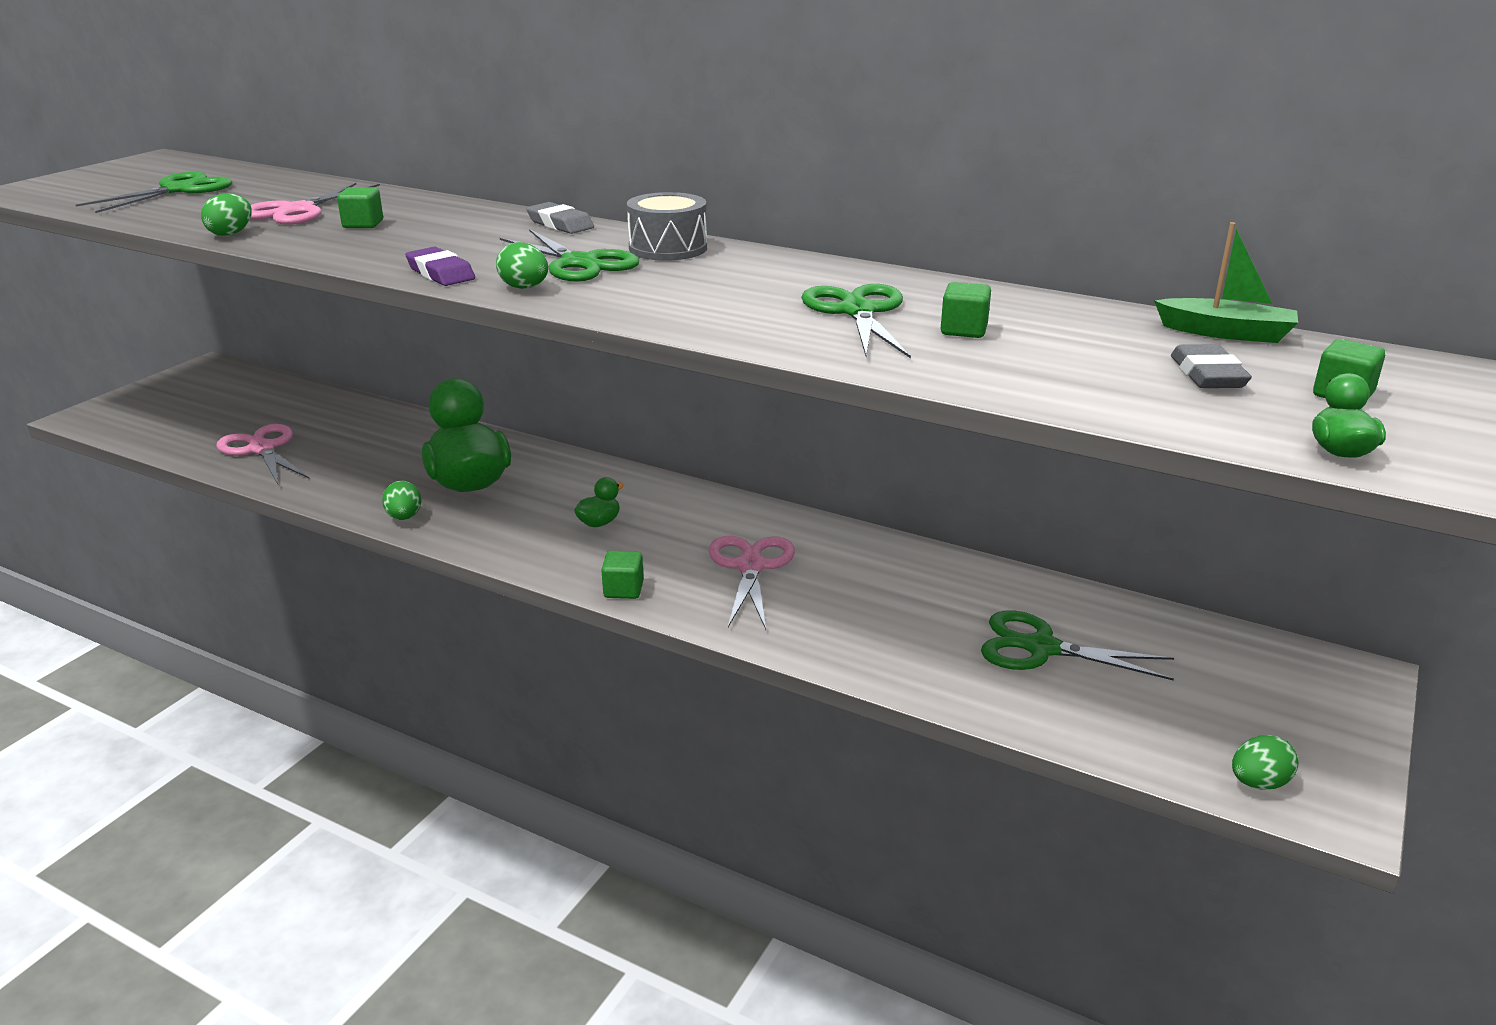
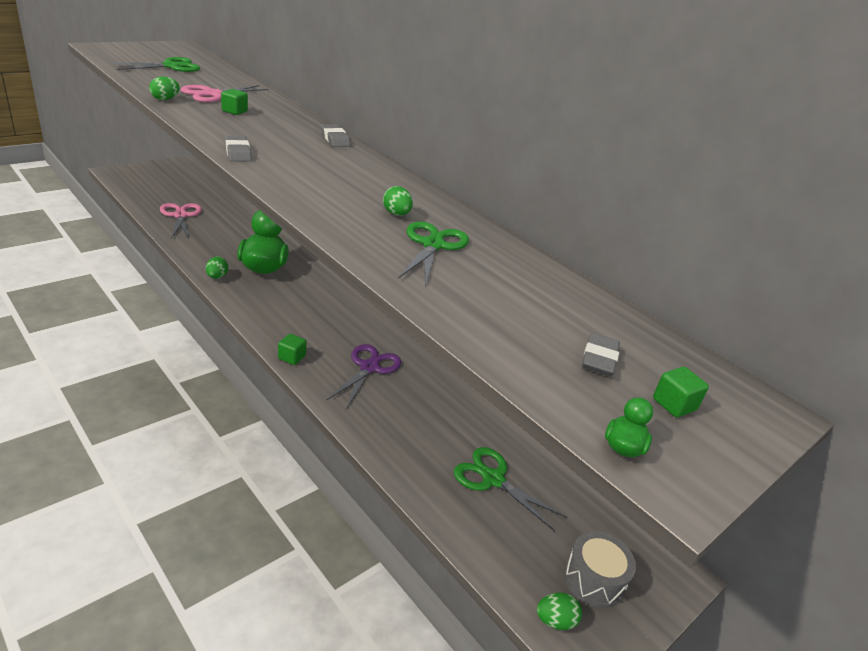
camera: 15 degrees right, 5 degrees up
purple eraser [405,247,475,286] -> grey eraser [225,136,252,161]
green egg [496,242,548,289] -> green egg moved to [383,186,413,216]
green scissors [500,229,639,282] -> none
green duck [574,477,624,527] -> none
grey drum [627,192,707,261] -> grey drum moved to [564,531,636,608]
pink scissors [709,536,795,630] -> purple scissors [326,344,402,409]
green cube [941,282,991,338] -> none
green boat [1154,222,1298,343] -> none

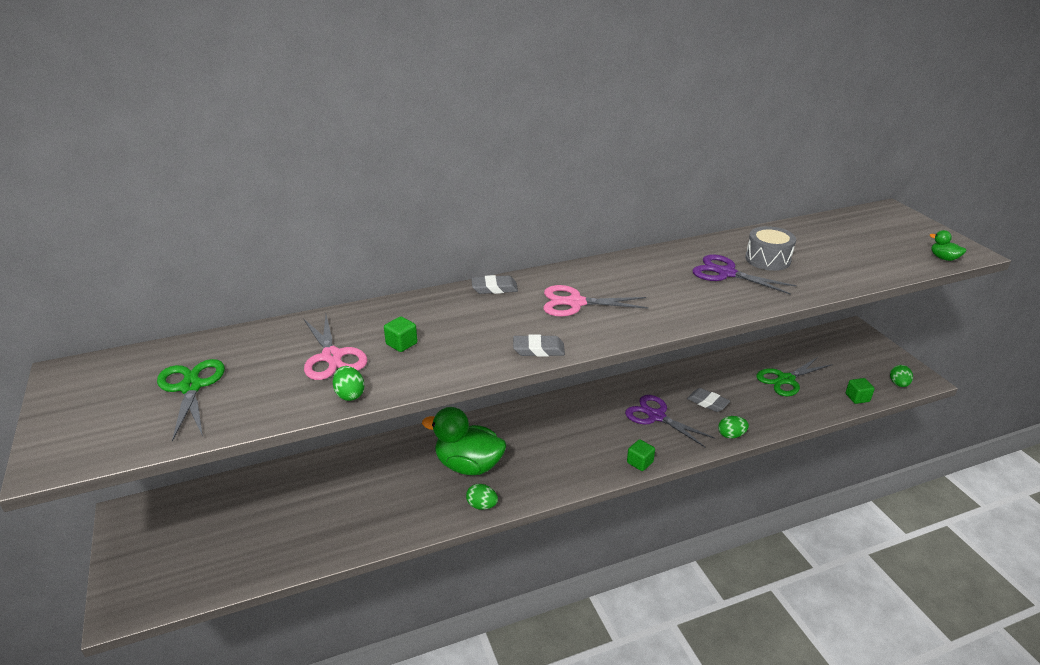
camera: 65 degrees left, 0 degrees up
pink scissors [160,203,202,239] -> pink scissors moved to [544,285,648,317]
green egg [383,186,413,216] -> green egg moved to [718,416,749,439]
green scissors [398,221,469,284] -> purple scissors [693,254,797,295]
grey drum [564,531,636,608] -> grey drum moved to [745,226,796,271]
grey eraser [582,333,620,376] -> grey eraser moved to [687,388,730,412]
green cube [653,367,709,417] -> green cube moved to [846,378,875,404]

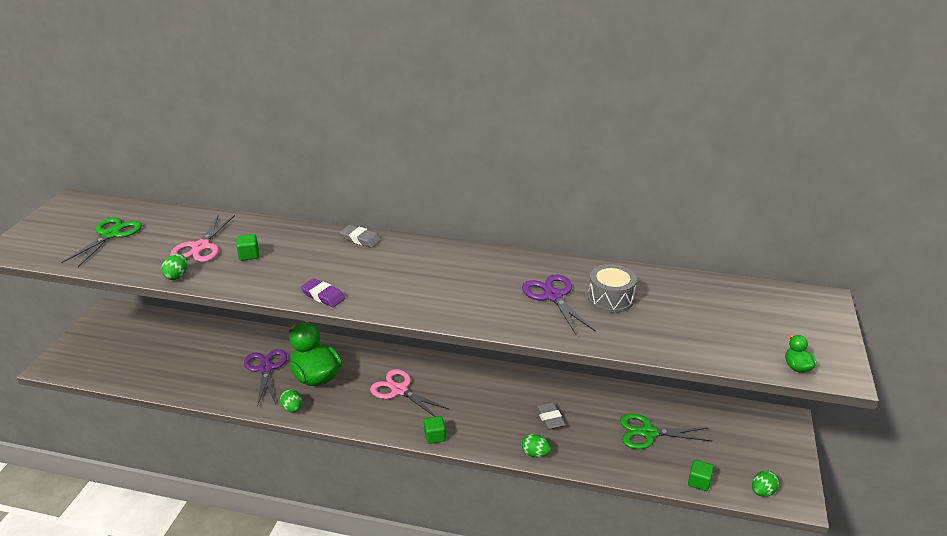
camera: 35 degrees right, 0 degrees up
grey eraser [513,335,565,357] -> purple eraser [301,278,345,307]
pink scissors [544,285,648,317] -> pink scissors moved to [370,369,450,417]
purple scissors [625,395,715,447] -> purple scissors moved to [244,349,287,407]

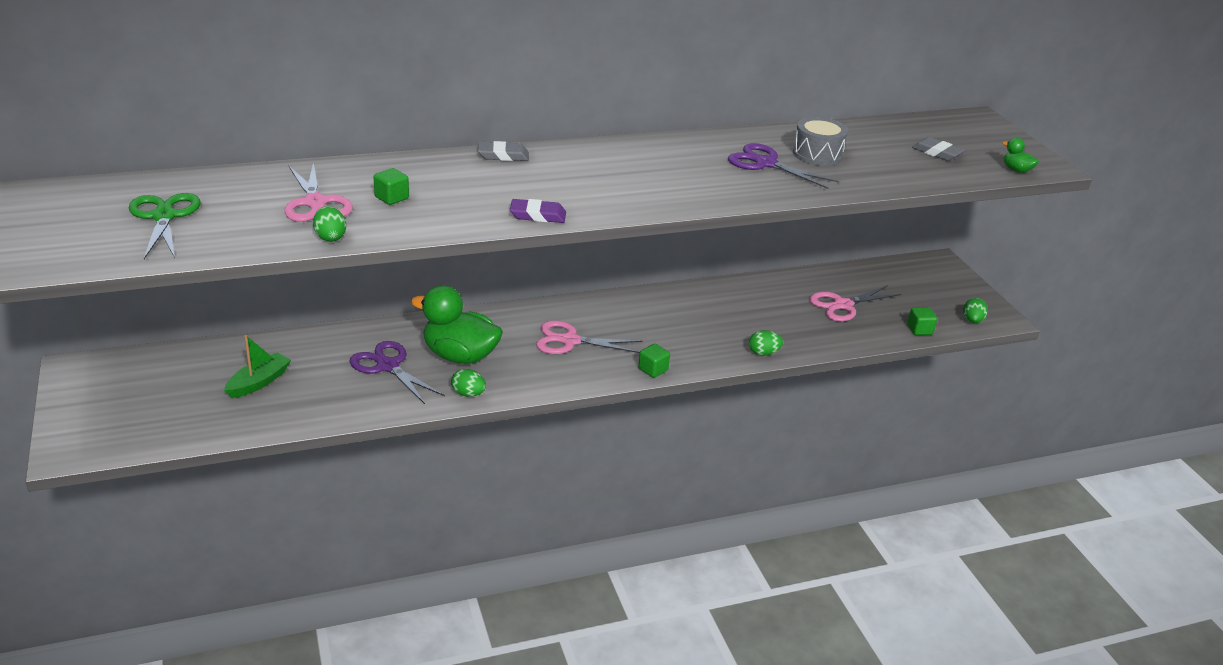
camera: 35 degrees left, 0 degrees up
grey eraser [536,402,565,430] -> grey eraser moved to [912,137,965,161]
green scissors [620,414,712,449] -> pink scissors [809,285,901,322]
none -> green boat [224,335,291,398]

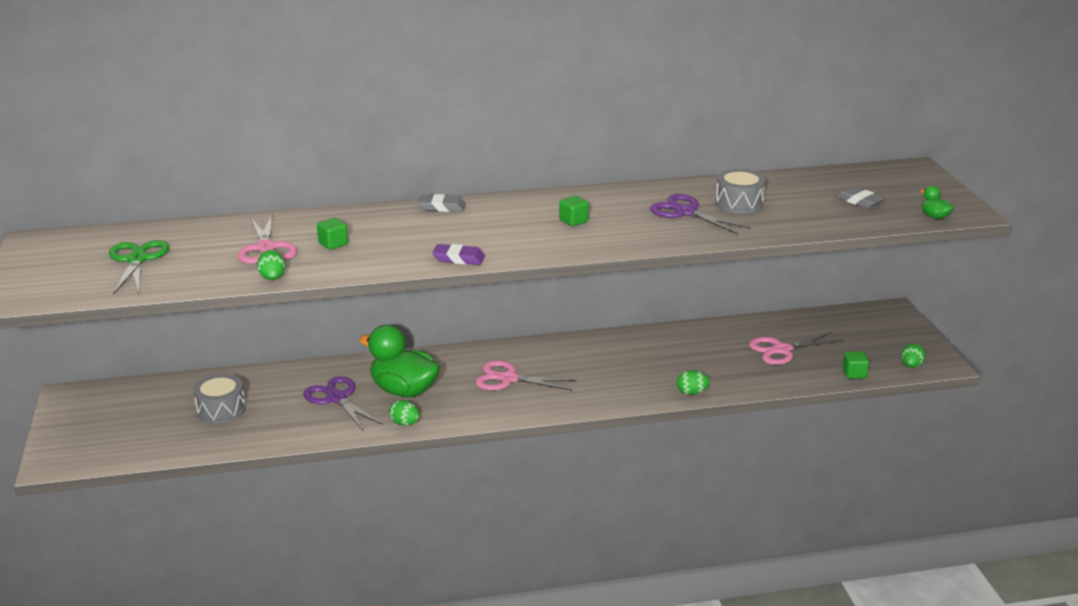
camera: 10 degrees right, 5 degrees down
green boat [224,335,291,398] -> grey drum [193,374,246,424]
green cube [638,344,670,378] -> green cube moved to [559,196,589,226]

